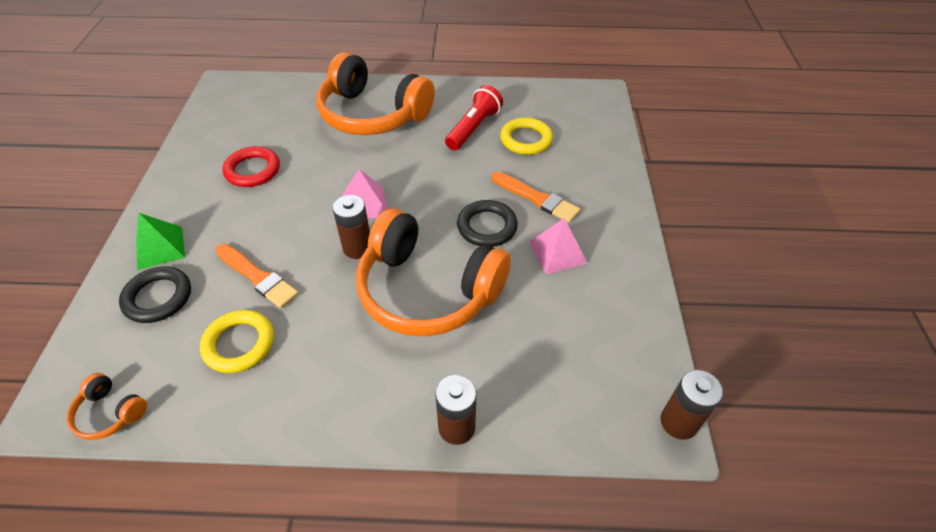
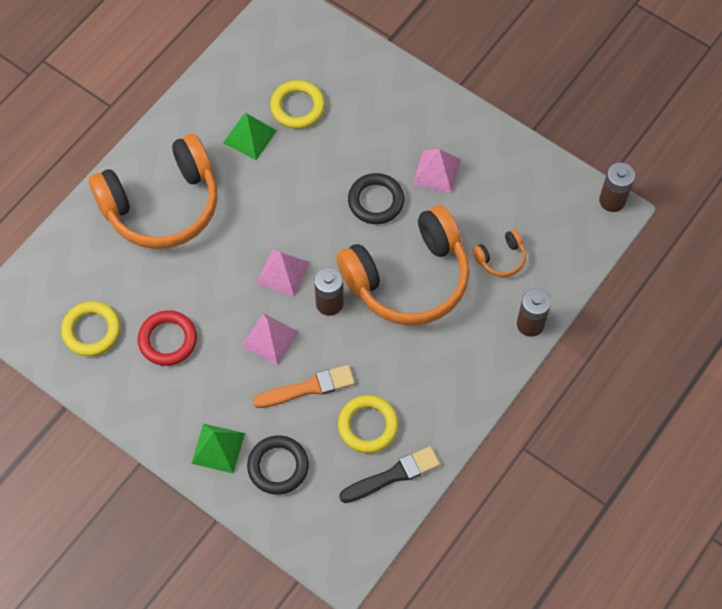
camera: 55 degrees left, 15 degrees up
orange headphones [67,373,147,440] -> orange headphones moved to [472,229,526,277]
red flashlight [445,85,503,150] -> green pyramid [223,113,277,160]
orange brush [491,171,580,223] -> none
none -> yellow ring [61,301,120,356]
none -> pink pyramid [241,313,299,366]
none -> black brush [339,446,440,503]

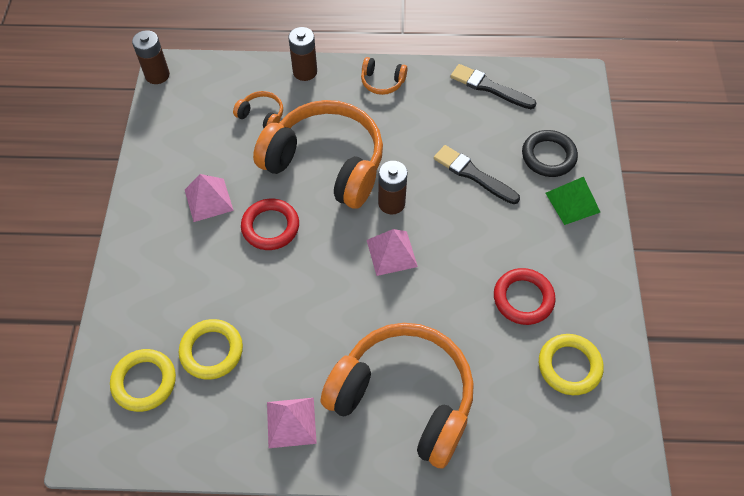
camera: 125 degrees left, 5 degrees down
green pyramid [223,113,277,160] -> none
pink pyramid [241,313,299,366] -> pink pyramid moved to [267,398,317,448]
orange brush [253,365,355,408] -> black brush [434,145,520,204]
yellow ring [338,395,399,453] -> yellow ring moved to [110,349,176,412]
black ring [348,173,404,224] -> red ring [241,199,299,250]
none -> orange headphones [361,57,408,95]

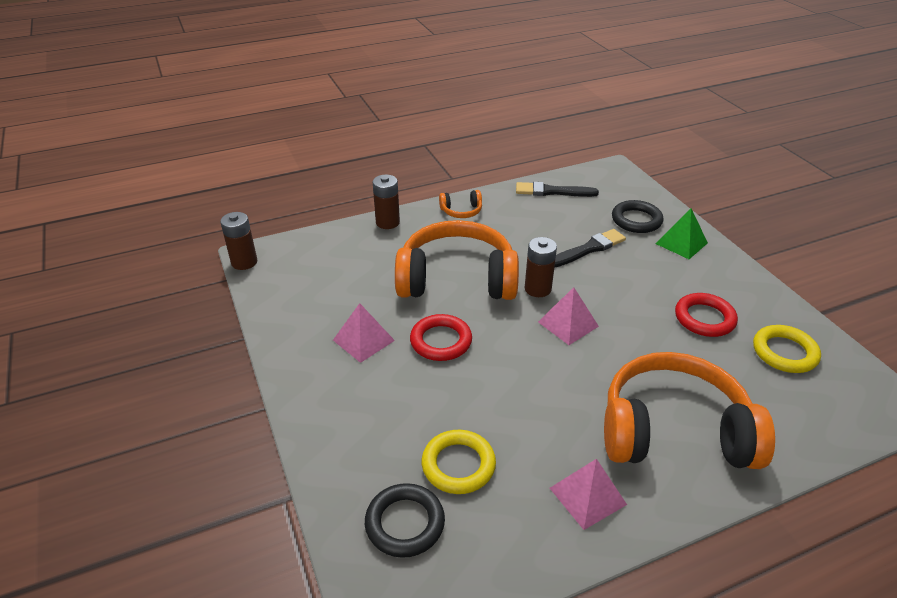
camera: 25 degrees left, 20 degrees down
yellow ring [110,349,176,412] -> black ring [365,483,445,558]
orange headphones [233,91,283,128] -> none
black brush [434,145,520,204] -> black brush turned 135 degrees clockwise [554,229,626,268]

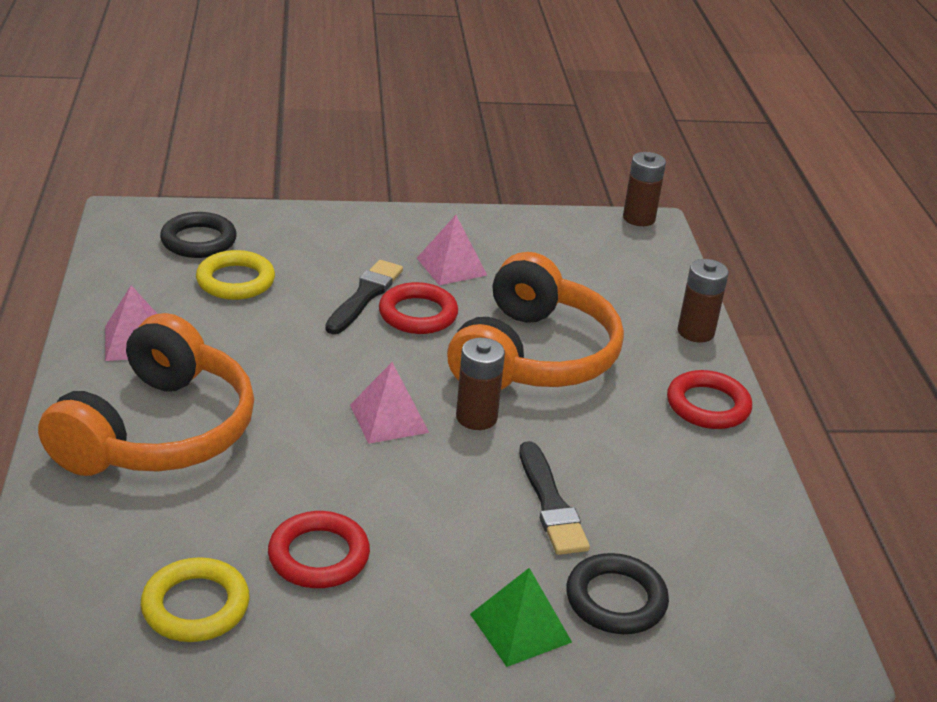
camera: 105 degrees right, 5 degrees down
orange headphones [439,190,482,218] -> red ring [667,370,752,429]
black brush [516,182,599,197] -> black brush moved to [325,260,403,334]

